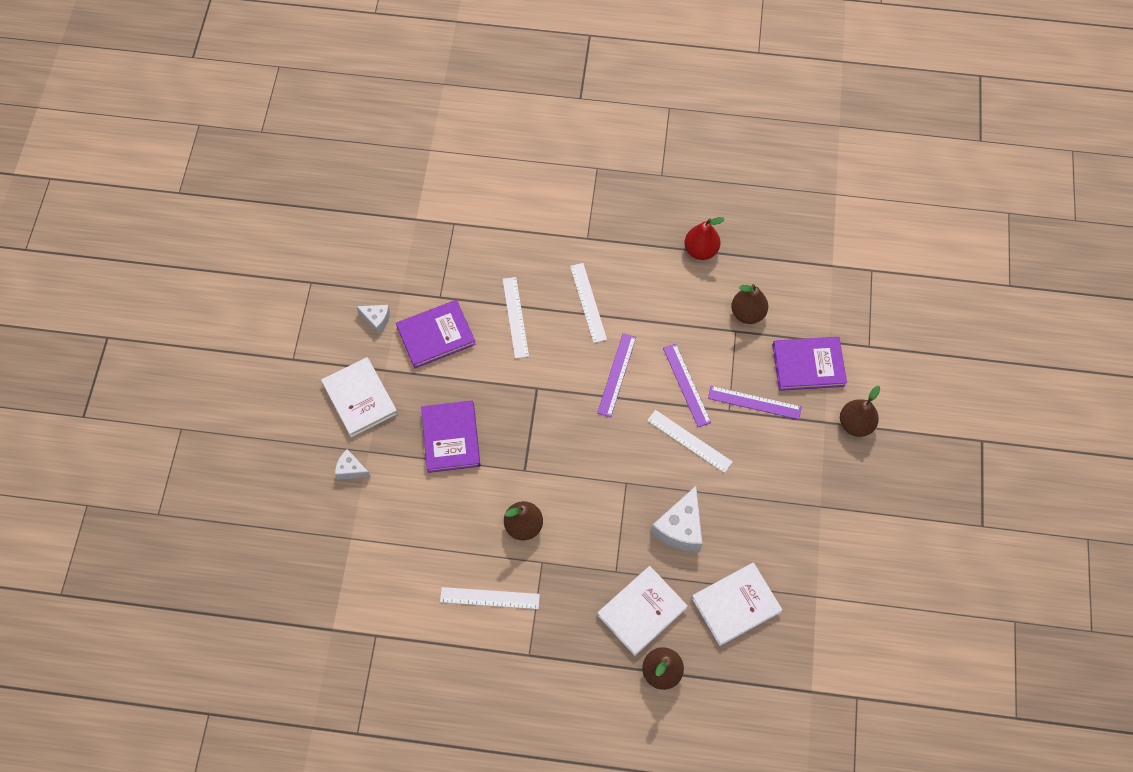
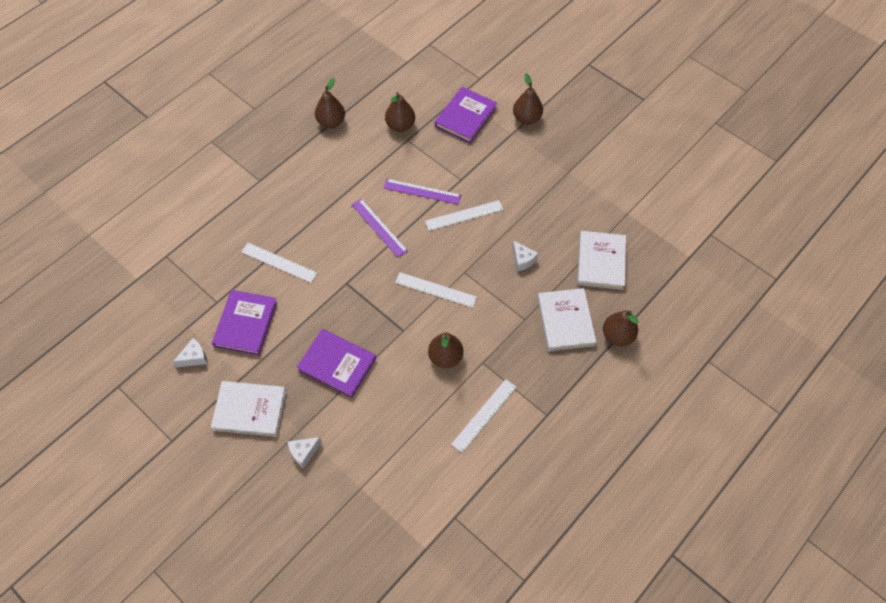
camera: 55 degrees left, 5 degrees down
white ruler [570,263,607,343] -> white ruler moved to [395,272,477,308]
white cheese [651,486,702,552] -> white cheese [512,240,538,271], size x0.57
red pear [684,217,725,260] -> brown pear [315,78,345,128]
purple ruler [708,386,802,420] -> none

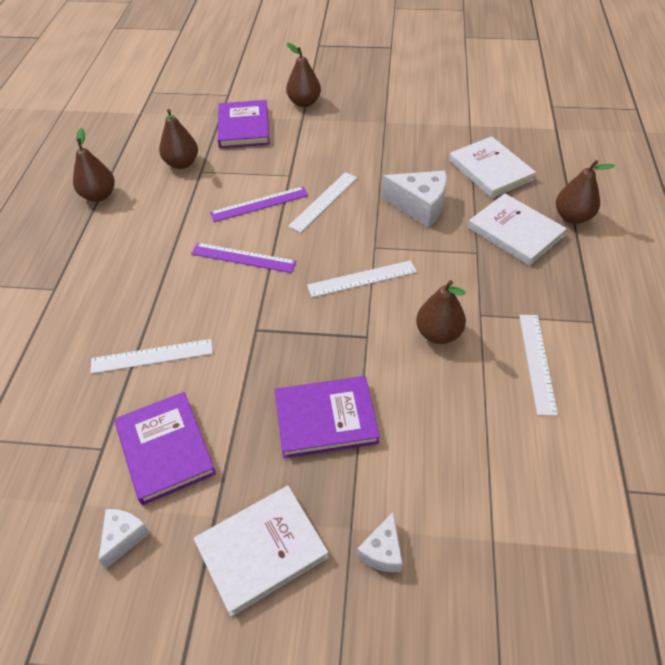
camera: 35 degrees left, 10 degrees down
white cheese [512,240,538,271] -> white cheese [382,171,447,228], size x1.77

